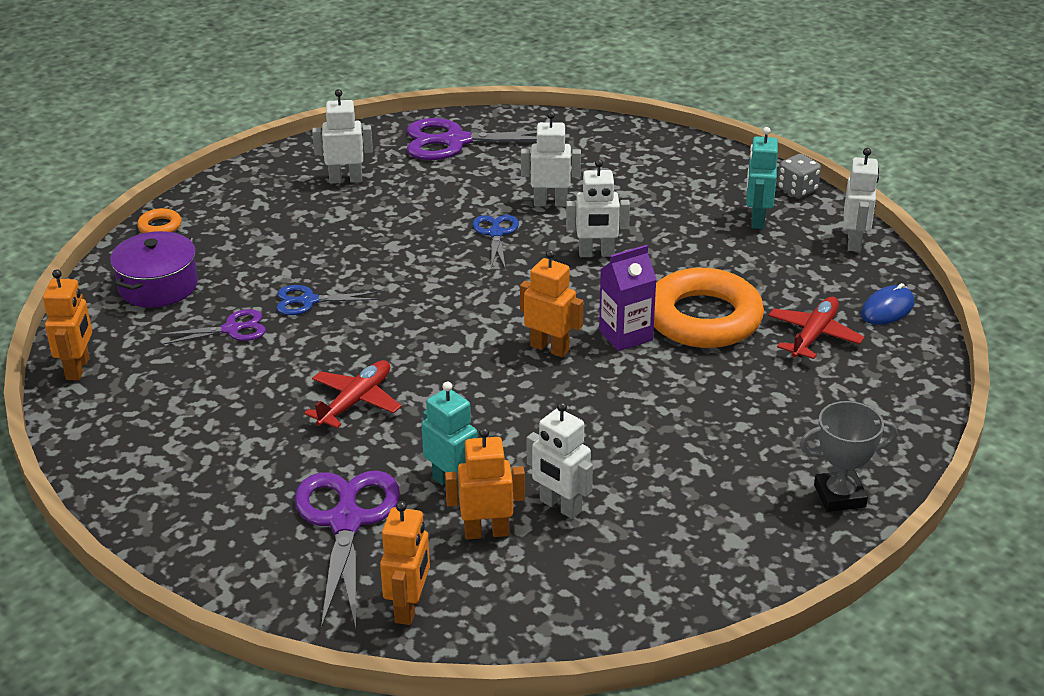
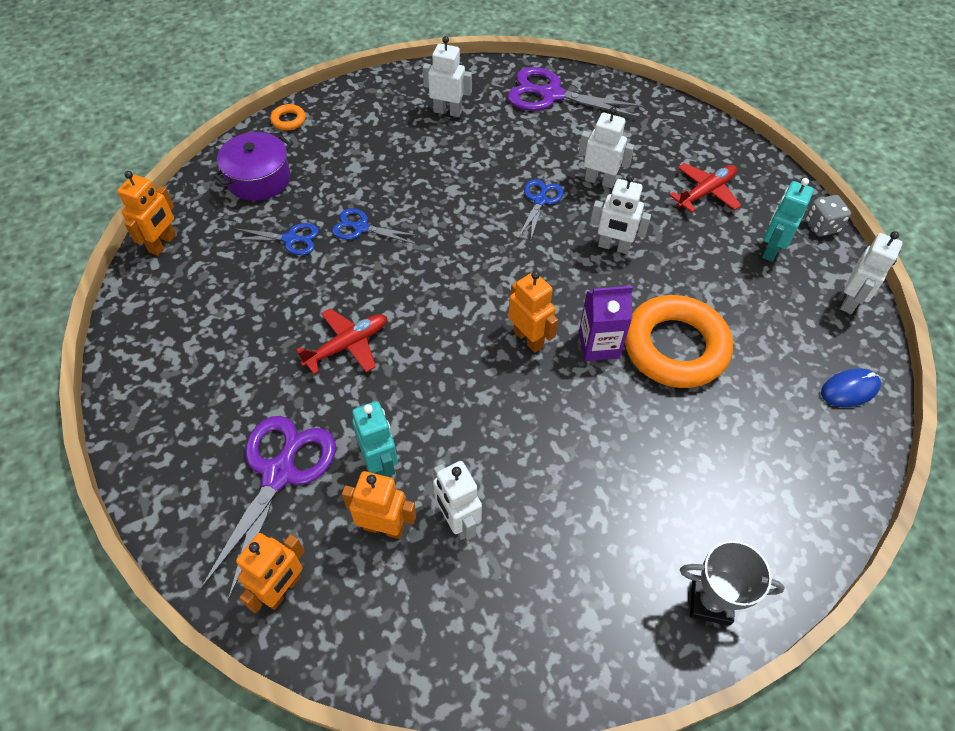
camera: 20 degrees right, 20 degrees up
purple scissors [159,309,266,345] -> blue scissors [231,223,319,255]
red plane [768,297,864,359] -> red plane moved to [669,163,741,213]

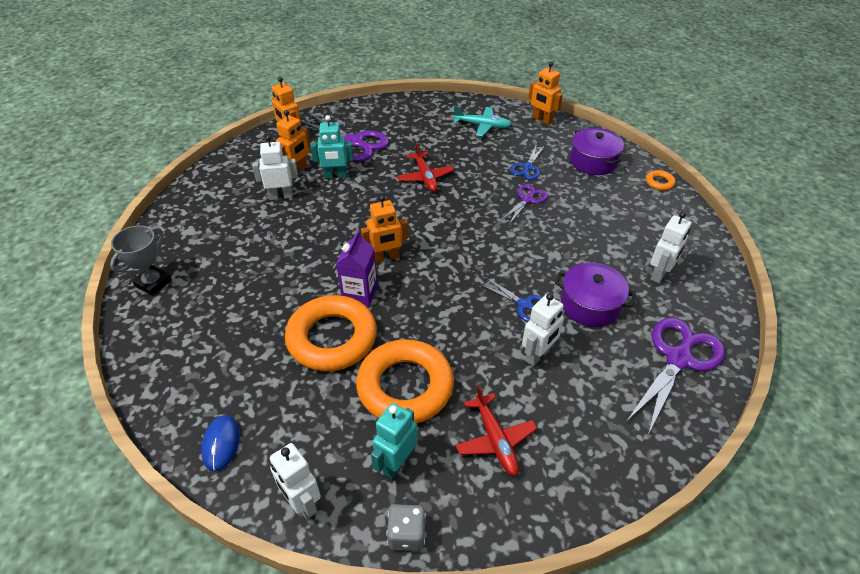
camera: 110 degrees right, 10 degrees down
blue scissors [332,208,418,244] -> purple scissors [501,184,548,223]
white robot [590,174,651,254] -> none
turquoise robot [762,178,814,262] -> turquoise robot turned 105 degrees counterclockwise [371,403,418,479]
none -> orange ring [356,339,454,423]
none -> turquoise plane [454,106,512,137]
none -> purple pot [555,262,636,327]

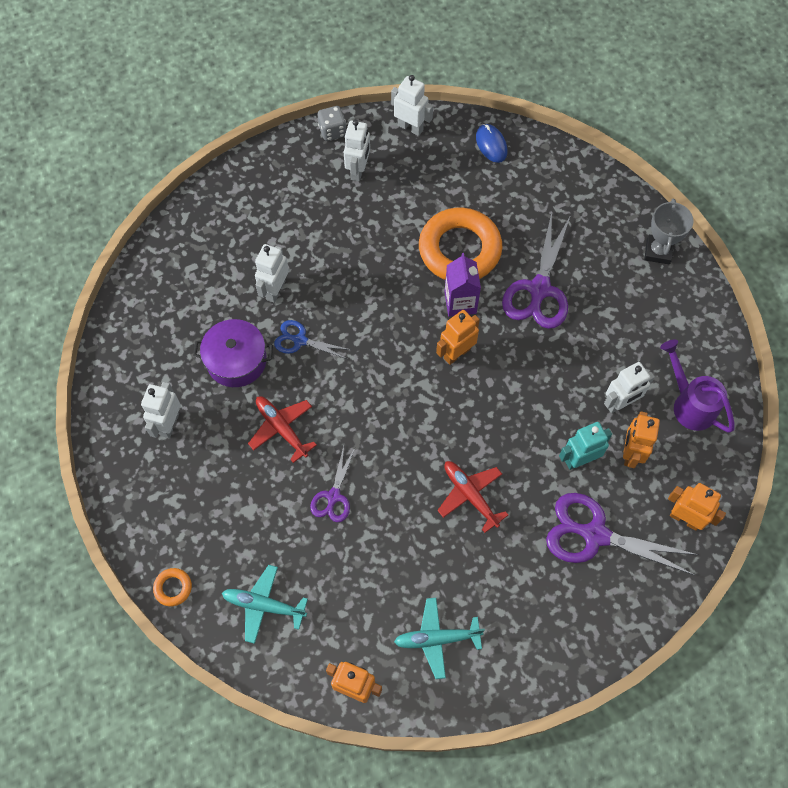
camera: 160 degrees right, 20 degrees up
orange ring [356,339,454,423] -> none
turquoise robot [371,403,418,479] -> white robot [344,120,370,181]
red plane [455,385,538,476] -> red plane moved to [248,396,317,463]
blue scissors [510,144,545,180] -> none
purple pot [570,128,624,175] -> turquoise plane [222,565,308,644]
purple scissors [626,317,725,434] -> purple scissors moved to [502,213,571,329]
none -> purple watering can [660,340,734,433]

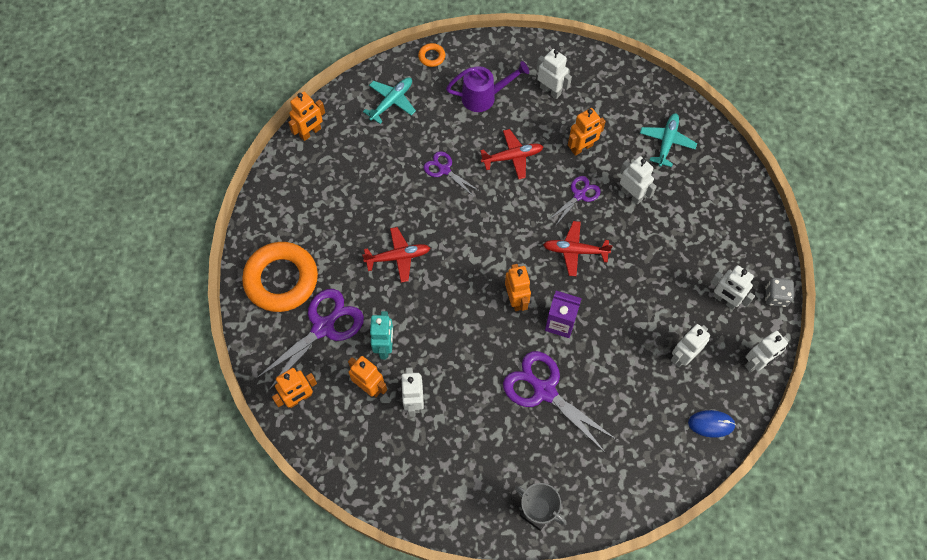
camera: 115 degrees right, 0 degrees up
purple pot [193,319,273,387] -> orange robot [568,108,606,156]
blue scissors [274,320,351,359] -> purple scissors [550,176,601,226]
turquoise plane [394,598,485,679] -> turquoise plane moved to [640,113,697,167]
orange ring [419,208,502,280] -> orange ring moved to [242,242,318,312]
purple watering can [660,340,734,433] -> purple watering can moved to [446,61,529,112]
none -> red plane [543,221,613,276]
none -> white robot [671,324,710,367]

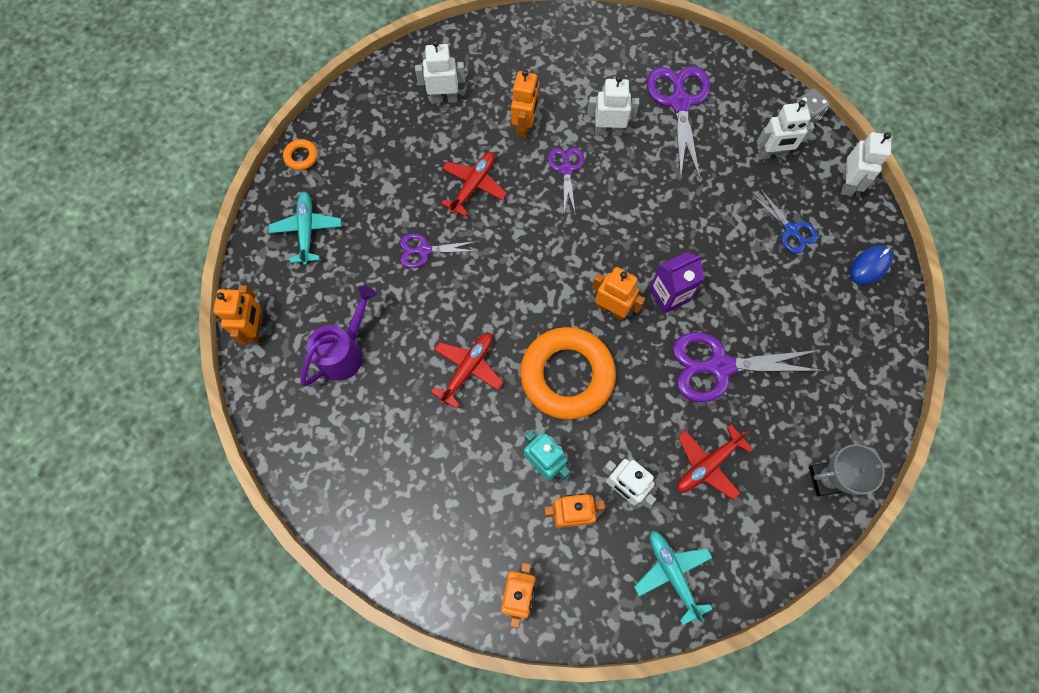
camera: 45 degrees left, 5 degrees up
orange ring [242,242,318,312] -> orange ring moved to [520,327,616,420]
purple scissors [255,289,364,391] -> purple scissors moved to [647,66,710,180]
purple watering can [446,61,529,112] -> purple watering can moved to [300,285,377,386]
red plane [543,221,613,276] -> red plane moved to [677,425,753,500]
turquoise plane [640,113,697,167] -> turquoise plane moved to [634,531,712,625]
white robot [671,324,710,367] -> blue scissors [752,188,818,254]

